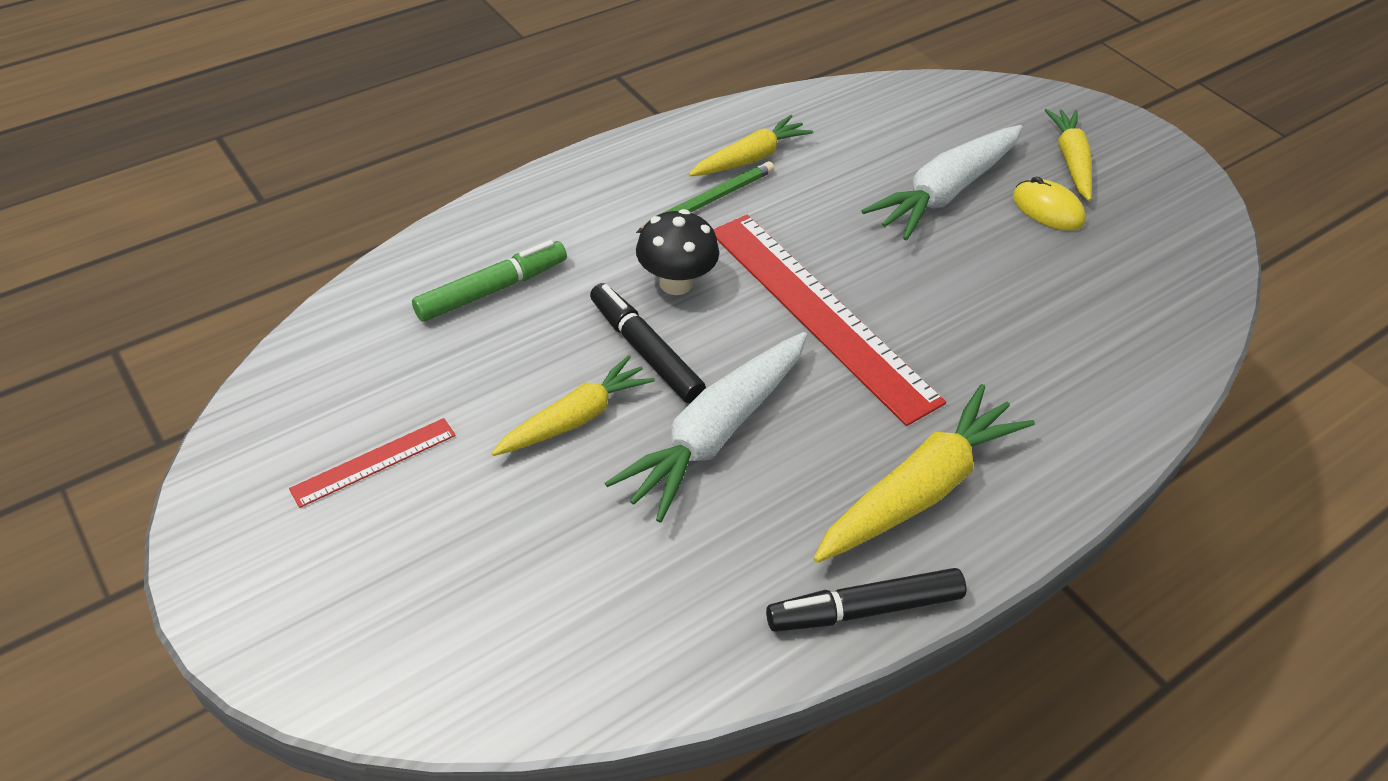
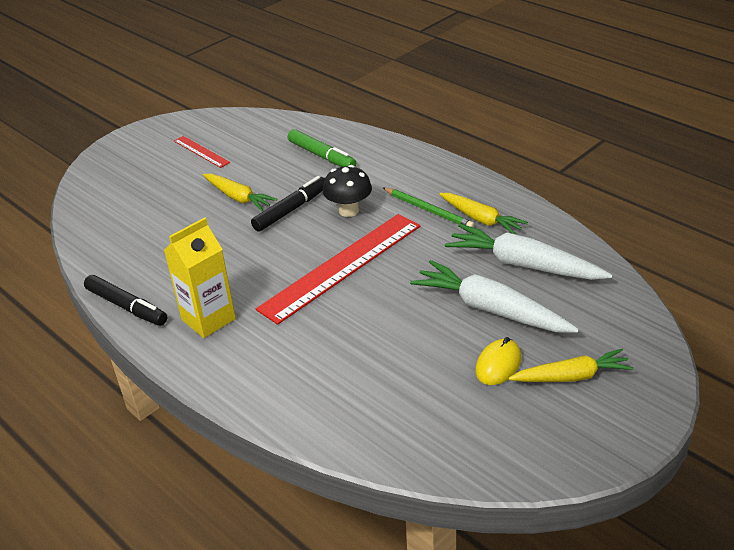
camera: 85 degrees right, 10 degrees down
white carrot [605,332,807,523] -> white carrot moved to [445,224,613,280]
black marker [766,568,966,632] -> black marker turned 150 degrees clockwise [84,275,167,326]
yellow carrot [813,384,1035,563] -> yellow carton [164,218,236,338]

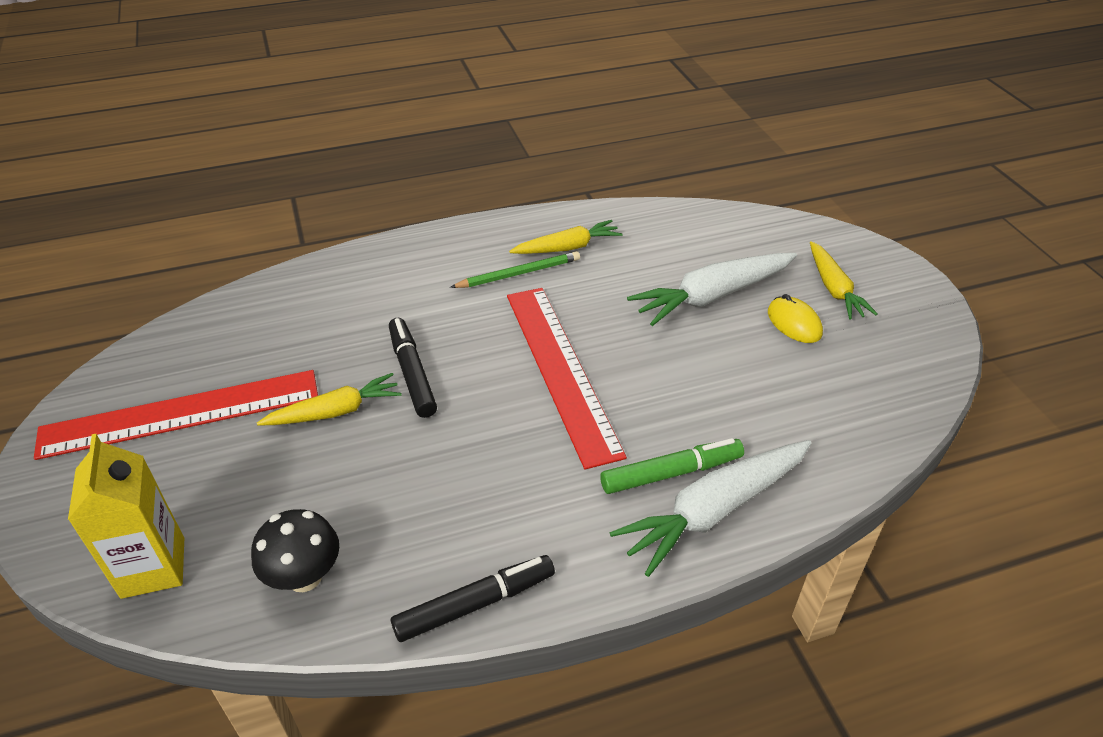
camera: 65 degrees left, 5 degrees up
yellow carton [164,218,236,338] -> yellow carton moved to [68,434,184,599]
red ruler [174,136,230,168] -> red ruler [34,370,318,460], size x2.16
green marker [288,129,356,167] -> green marker moved to [600,438,744,494]
black mushroom [322,165,372,217] -> black mushroom moved to [251,509,339,592]
white carrot [445,224,613,280] -> white carrot moved to [610,440,812,577]
yellow carrot [508,349,633,382] -> yellow carrot turned 150 degrees clockwise [810,241,878,319]

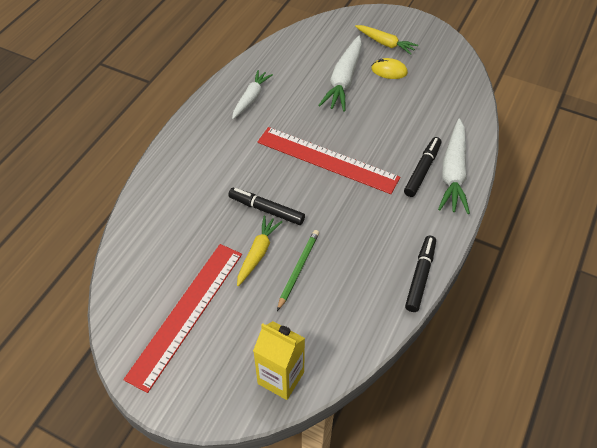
camera: 45 degrees left, 10 degrees up
black mushroom [251,509,339,592] -> none
green pencil [450,251,580,288] -> green pencil moved to [277,230,319,311]
yellow carrot [509,220,623,254] -> white carrot [232,70,273,119]
green marker [600,438,744,494] -> black marker [404,137,441,197]

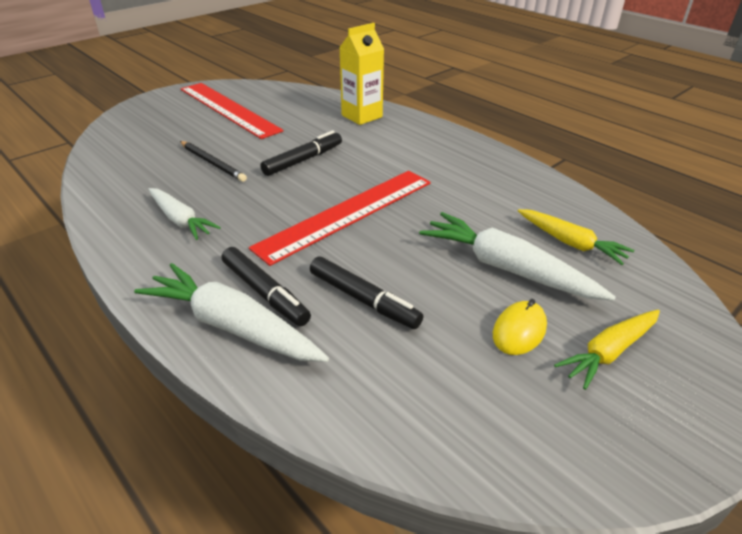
camera: 110 degrees right, 15 degrees down
white carrot [232,70,273,119] -> white carrot moved to [148,188,221,240]
yellow carrot [237,215,282,286] -> yellow carrot moved to [518,209,634,265]
yellow carton [253,321,305,400] -> yellow carton moved to [339,23,384,125]
green pencil [277,230,319,311] -> black pencil [180,141,247,182]
black marker [405,236,436,312] -> black marker moved to [310,257,423,329]

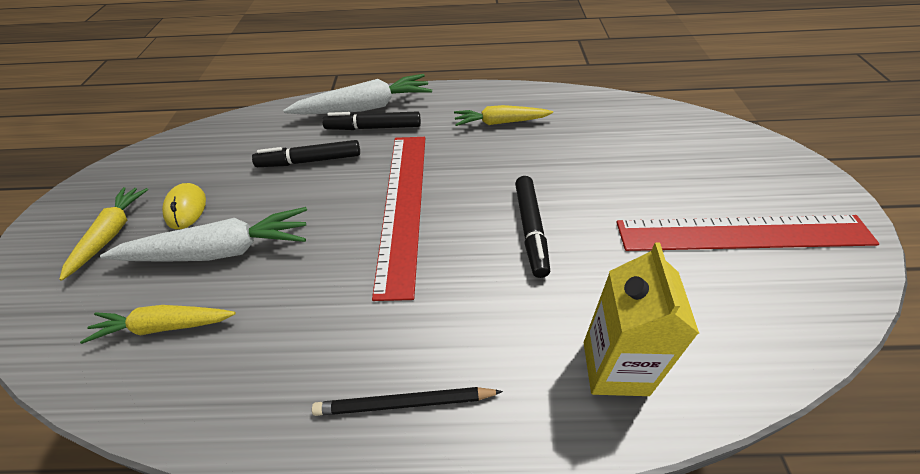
camera: 135 degrees right, 10 degrees up
white carrot [148,188,221,240] -> yellow carrot [454,105,553,126]
black pencil [180,141,247,182] -> black pencil moved to [312,387,503,416]

